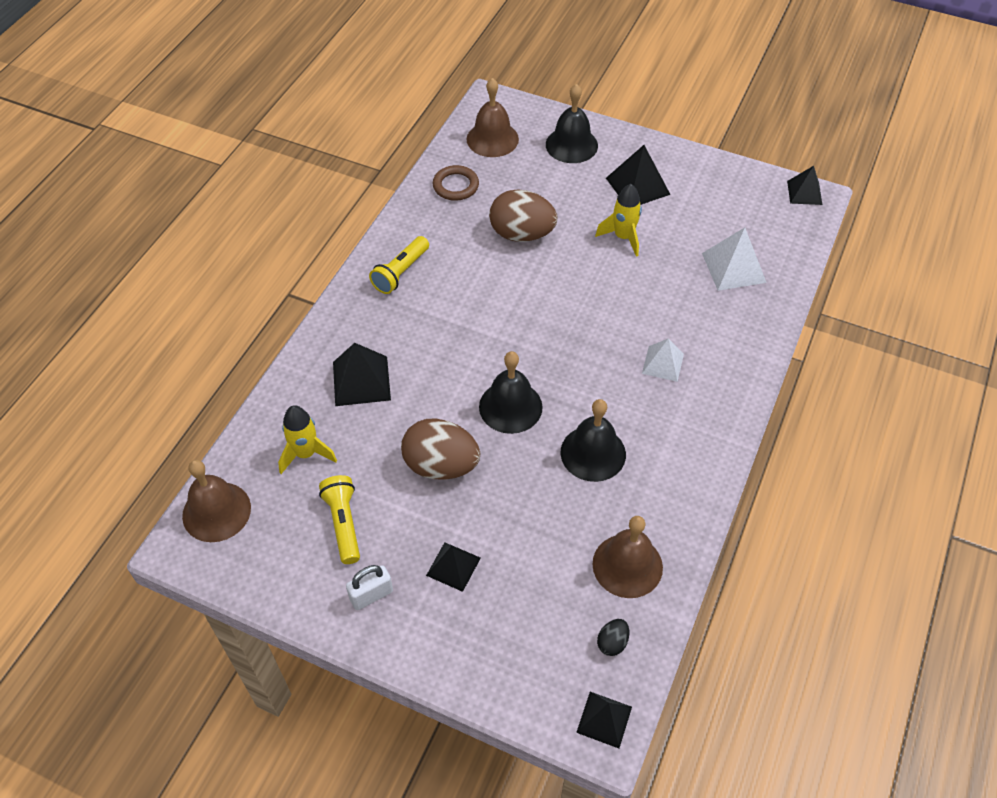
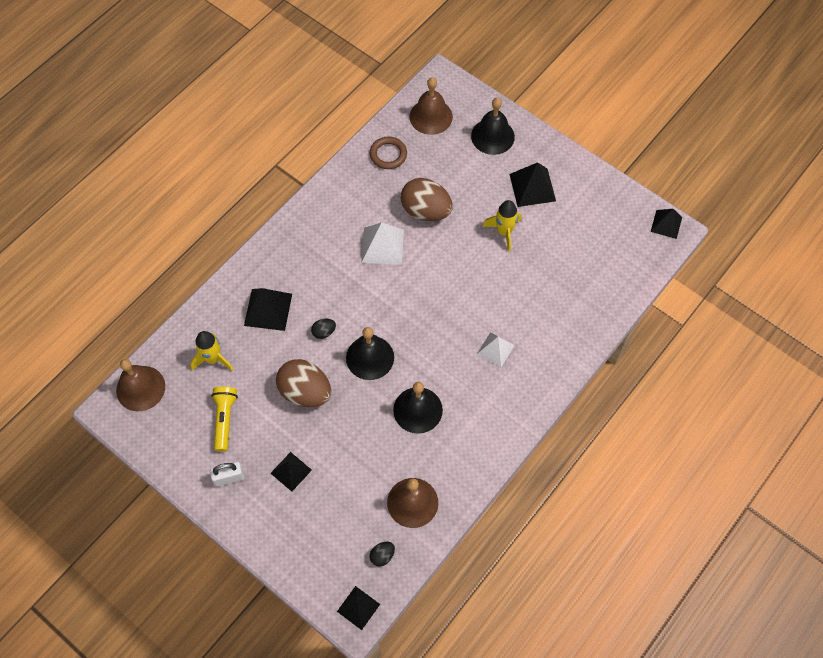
camera: 15 degrees right, 10 degrees up
yellow flashlight [369,236,429,294] -> none
white pyramid [702,227,767,291] -> white pyramid moved to [361,223,404,265]
none -> black egg [311,319,336,339]

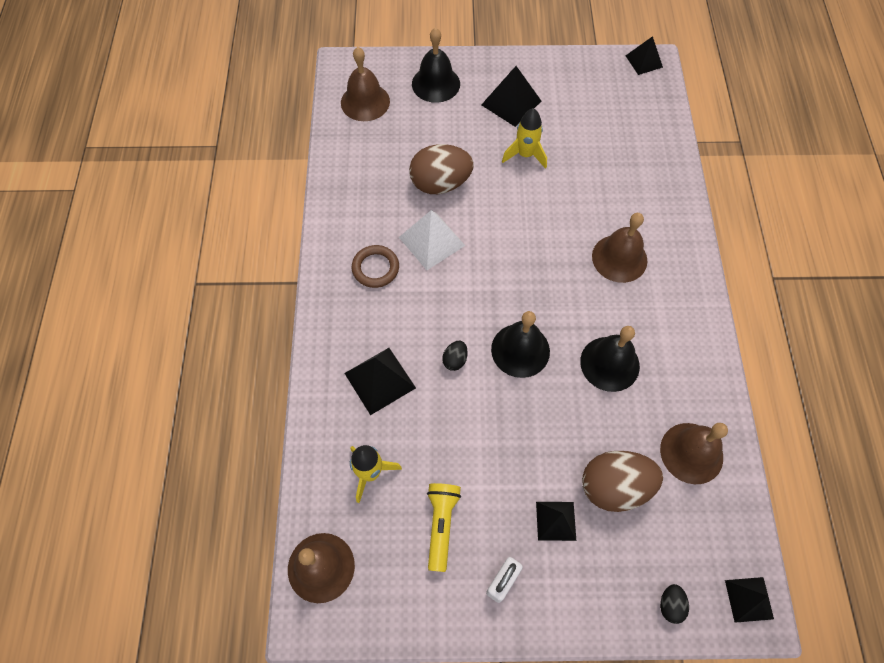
camera: 40 degrees left, 0 degrees up
yellow flashlight [211,387,238,452] -> yellow flashlight turned 45 degrees clockwise [427,483,461,572]
brown egg [276,359,331,407] -> brown egg moved to [582,451,663,512]
brown ring [370,137,407,169] -> brown ring moved to [352,245,399,288]
black egg [370,542,395,566] -> black egg moved to [660,584,689,624]
white pyramid [477,332,515,367] -> brown bell [592,213,647,283]

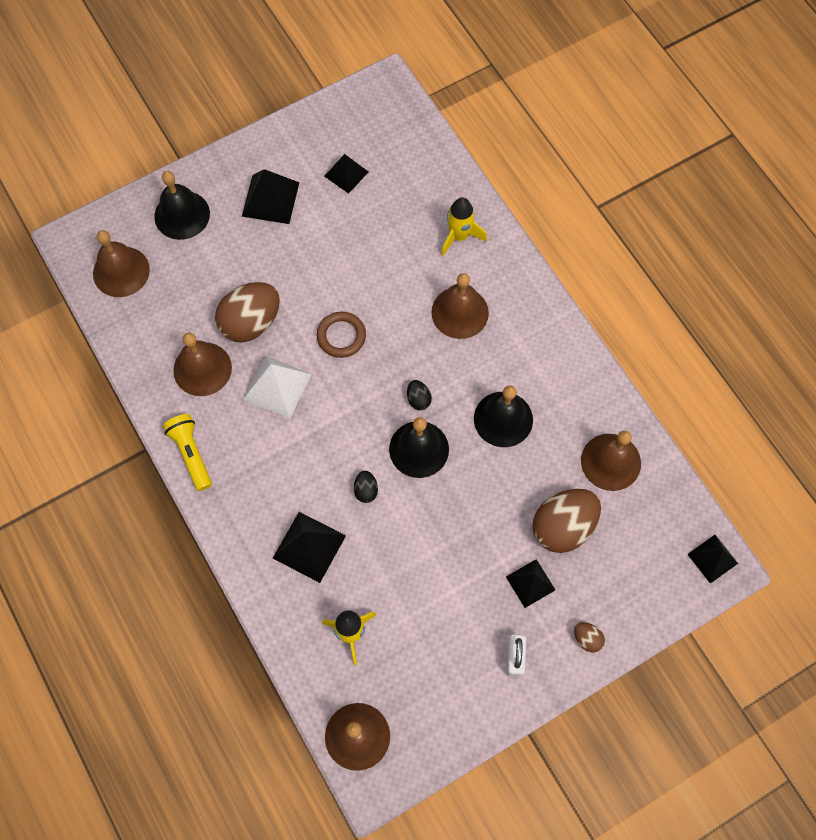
camera: 30 degrees left, 5 degrees up
brown ring [352,245,399,288] -> brown ring moved to [317,312,366,358]
yellow flashlight [427,483,461,572] -> yellow flashlight moved to [163,414,212,491]
yellow rocket [502,108,547,169] -> yellow rocket moved to [441,197,487,256]
black pyramid [625,36,663,75] -> black pyramid moved to [324,154,368,194]
black egg [660,584,689,624] -> black egg moved to [407,380,432,410]
none -> brown bell [173,333,232,396]
none -> brown egg [574,622,605,653]

